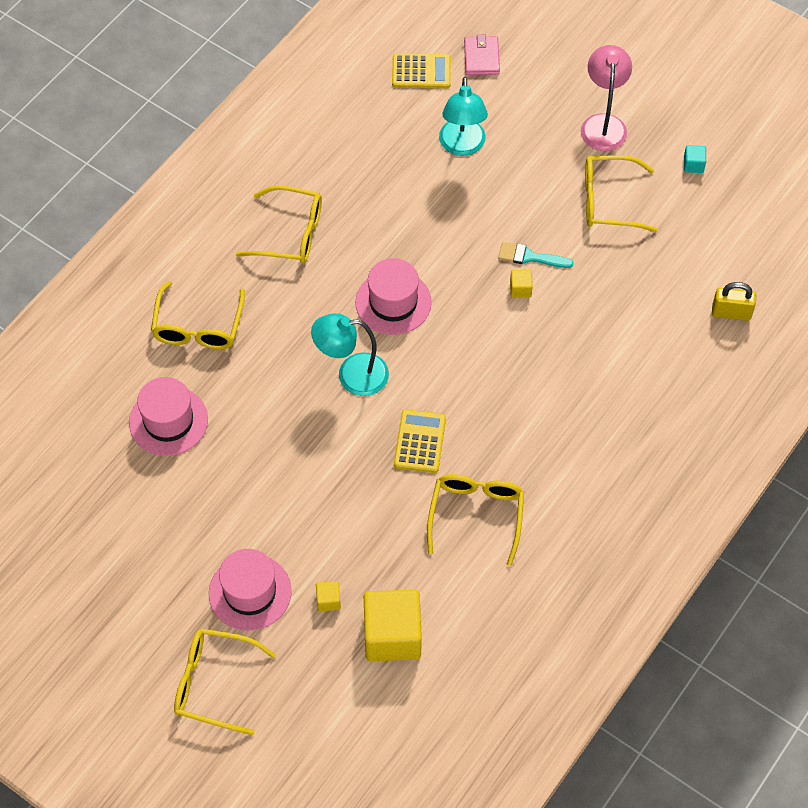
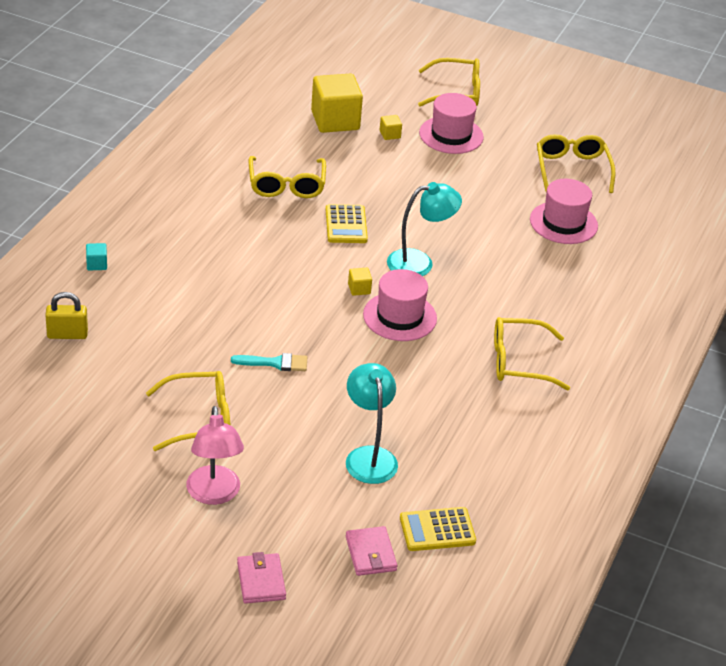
camera: 165 degrees right, 20 degrees down
yellow glasses [151,281,245,350] -> yellow glasses moved to [537,134,615,193]
yellow cube [510,270,533,298] -> yellow cube moved to [348,268,372,296]
turquoise cube [684,145,706,173] -> turquoise cube moved to [86,243,107,271]
none -> pink wallet [237,552,286,604]

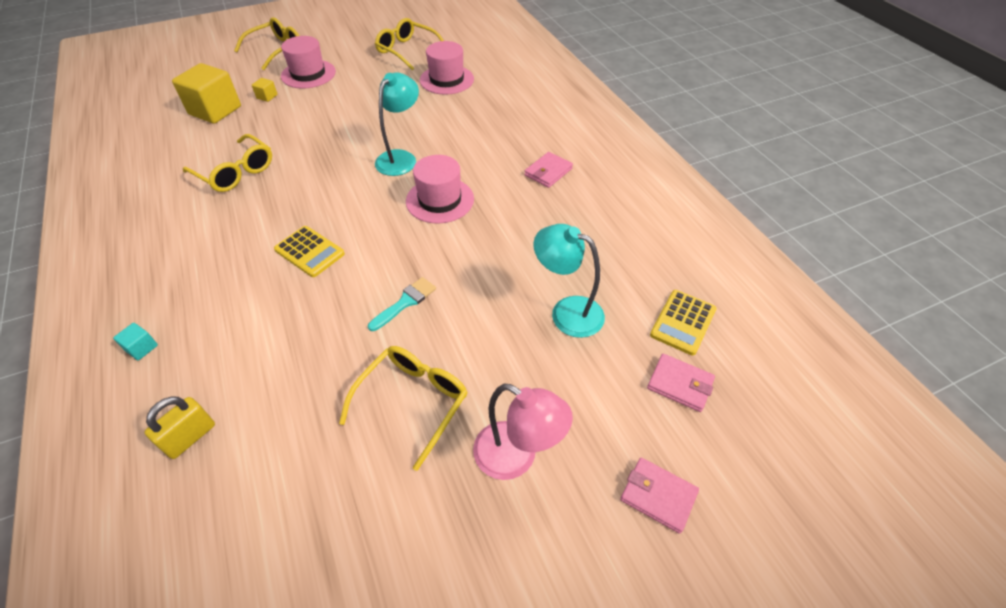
camera: 45 degrees left, 10 degrees up
yellow calculator [326,204,368,243] -> yellow calculator moved to [274,226,345,277]
yellow cube [348,268,372,296] -> none
yellow glasses [494,317,570,390] -> pink wallet [524,152,573,188]

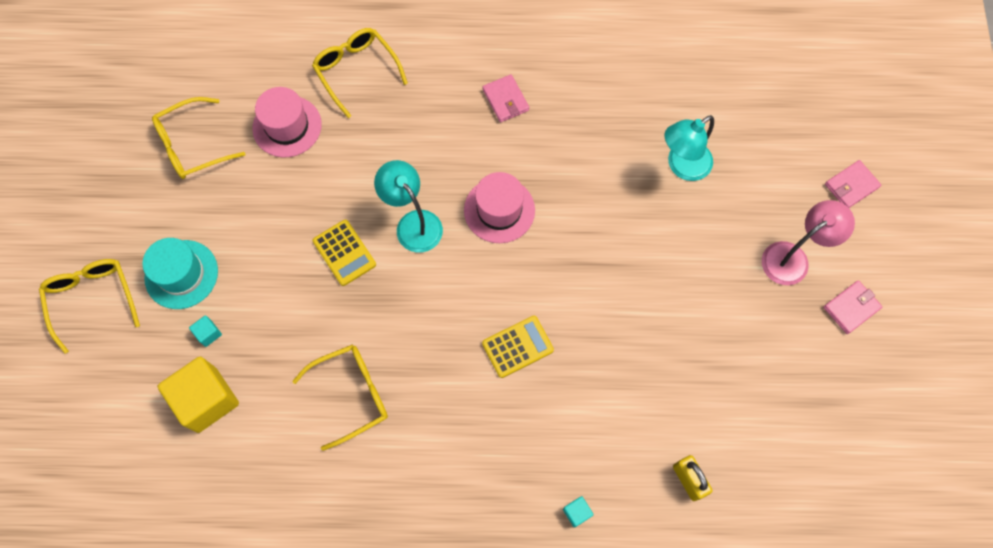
camera: 65 degrees left, 20 degrees up
yellow cube [252,78,278,102] -> turquoise cube [189,315,222,347]
pink hat [281,36,336,89] -> turquoise hat [142,238,218,309]
yellow glasses [339,346,468,471] -> yellow glasses moved to [312,28,408,118]
turquoise brush [368,277,436,331] -> none
pink wallet [647,354,715,412] -> pink wallet moved to [823,280,882,334]
yellow calculator [650,290,717,355] -> yellow calculator moved to [313,220,376,286]

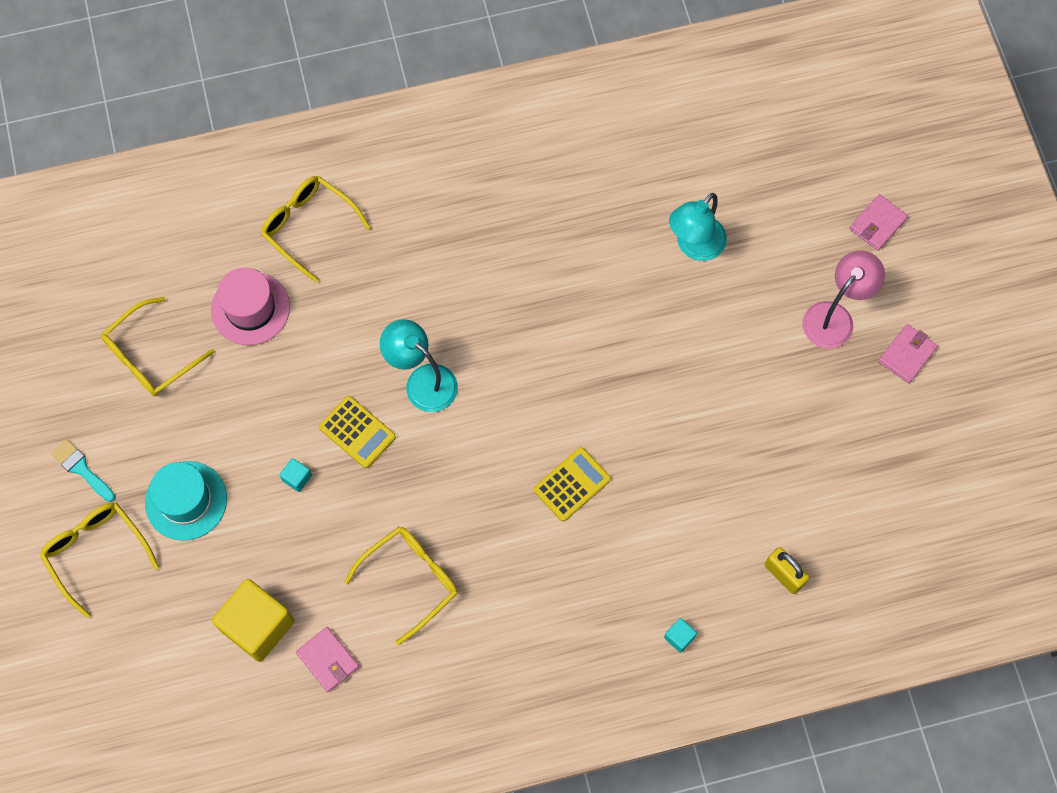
camera: 15 degrees left, 0 degrees up
turquoise cube [189,315,222,347] -> turquoise cube moved to [279,458,312,492]
pink hat [464,172,535,243] -> none
pink wallet [483,74,529,122] -> pink wallet moved to [296,627,359,692]
none -> turquoise brush [51,439,115,502]

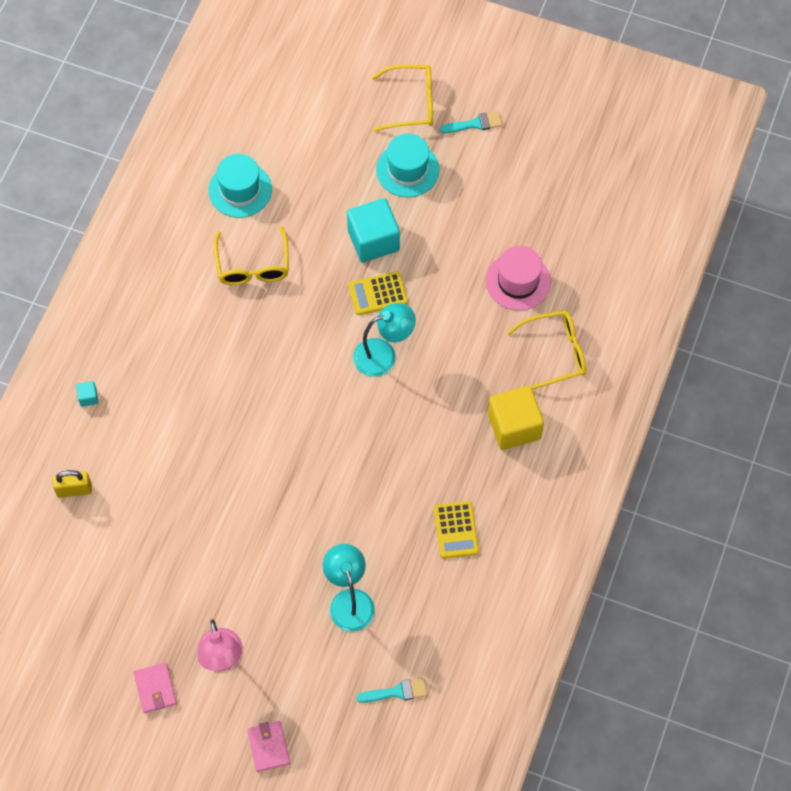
camera: 125 degrees right, 5 degrees down
yellow glasses [101,297,215,396] -> none
yellow cube [212,579,295,662] -> yellow cube moved to [488,386,544,450]
turquoise cube [279,458,312,492] -> turquoise cube [347,198,400,263], size x2.39
pink wallet [296,627,359,692] -> turquoise hat [208,154,272,218]
yellow calculator [534,447,611,521] -> yellow calculator moved to [434,501,479,559]
none -> turquoise brush [356,678,428,703]

